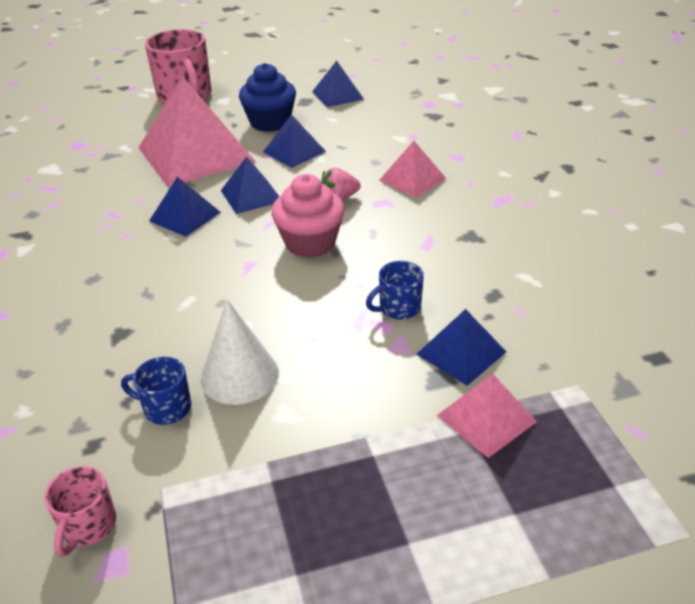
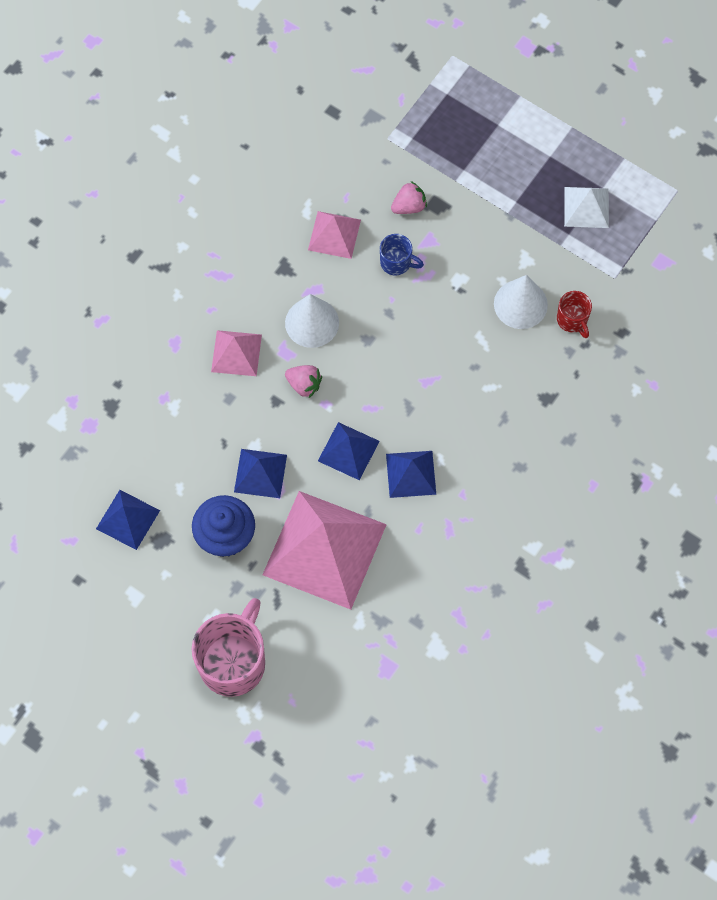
camera: 130 degrees left, 30 degrees up
pink mug [44,466,116,557] -> none
blue mug [121,357,191,425] -> red mug [557,291,592,338]
pink cupcake [272,174,345,258] -> none
blue pyramid [416,309,506,386] -> pink strawberry [391,181,427,214]
pink pyramid [437,374,537,458] -> pink pyramid moved to [308,211,361,259]
none -> white cone [285,294,339,348]
none -> white pyramid [564,187,609,228]

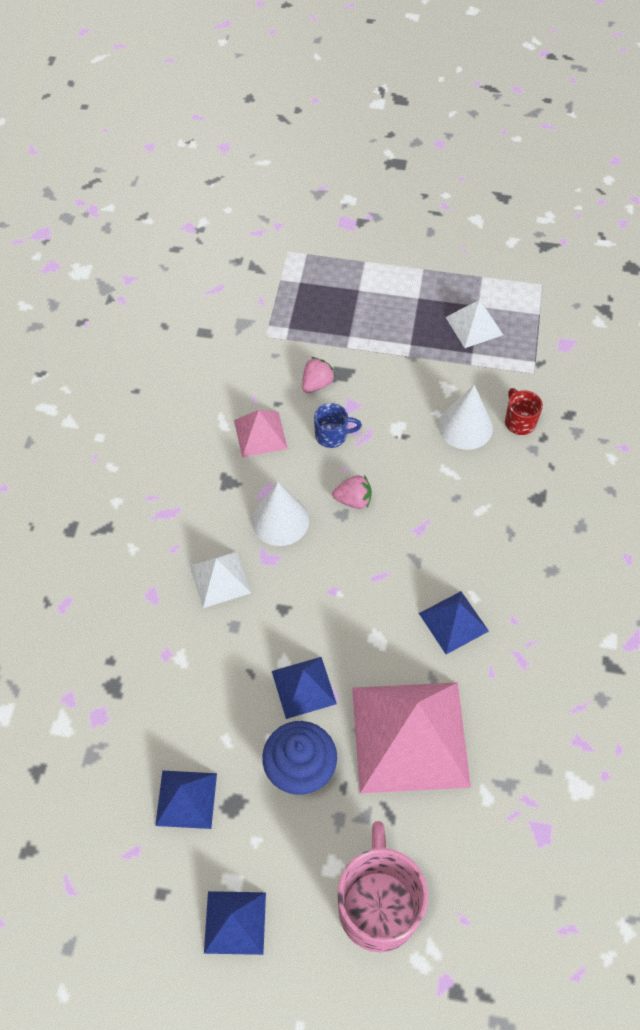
camera: 25 degrees left, 10 degrees down
pink pyramid [211,330,262,376] -> white pyramid [189,551,251,608]
pink strawberry [285,365,322,398] -> pink strawberry moved to [332,475,372,509]
blue pyramid [318,422,380,480] -> blue pyramid moved to [204,891,266,955]
red mug [557,291,592,338] -> red mug turned 150 degrees counterclockwise [505,388,543,435]

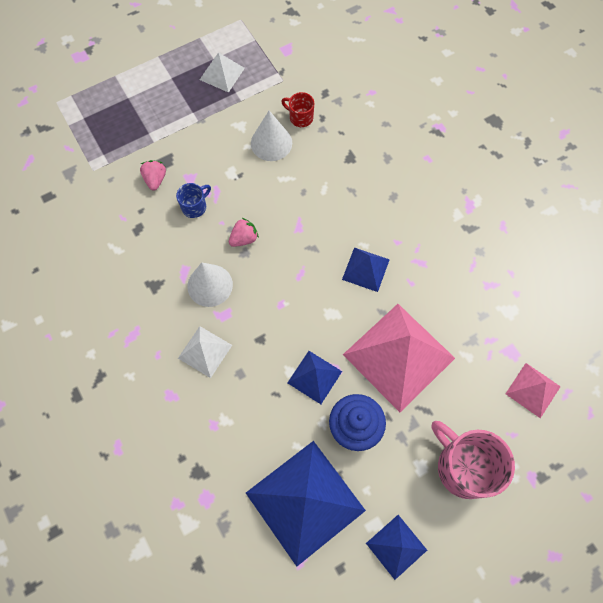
camera: 40 degrees left, 10 degrees up
blue pyramid [155,770,217,829] -> blue pyramid [246,441,366,567], size x2.02
pink pyramid [234,410,288,457] -> pink pyramid moved to [506,363,561,418]

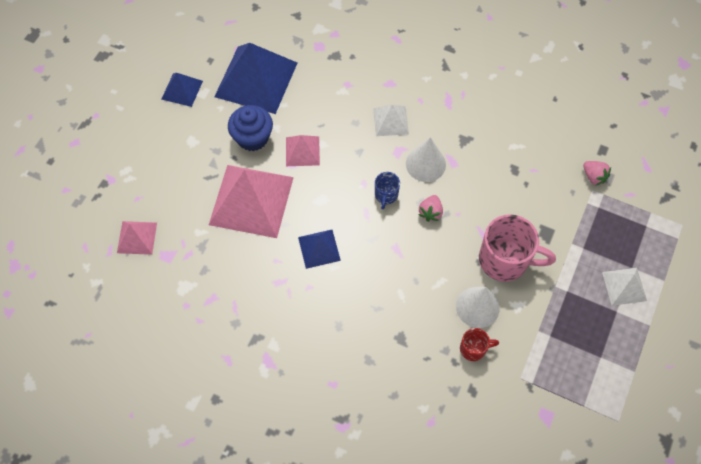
camera: 145 degrees right, 5 degrees down
pink strawberry [140,160,166,191] -> pink strawberry moved to [583,161,611,186]
blue mug [176,183,211,218] -> blue mug moved to [375,172,400,209]
white pyramid [200,53,245,93] -> white pyramid moved to [602,268,647,306]
blue pyramid [287,351,342,404] -> pink pyramid [286,135,320,166]
pink mug [432,421,515,499] -> pink mug moved to [479,214,556,282]

